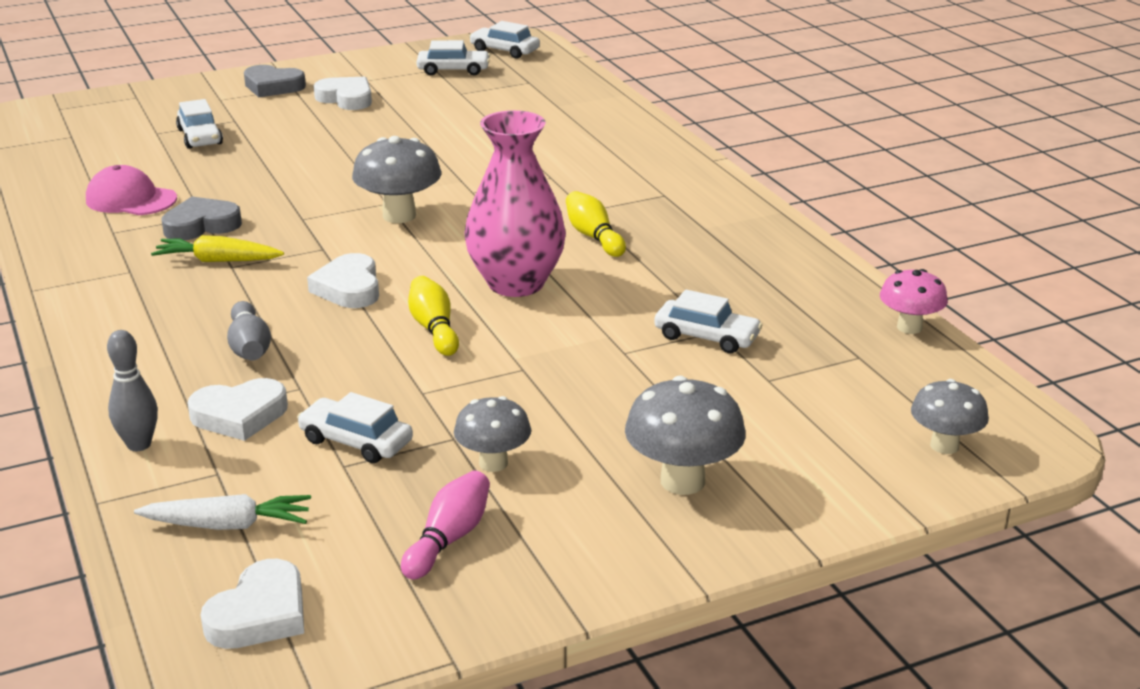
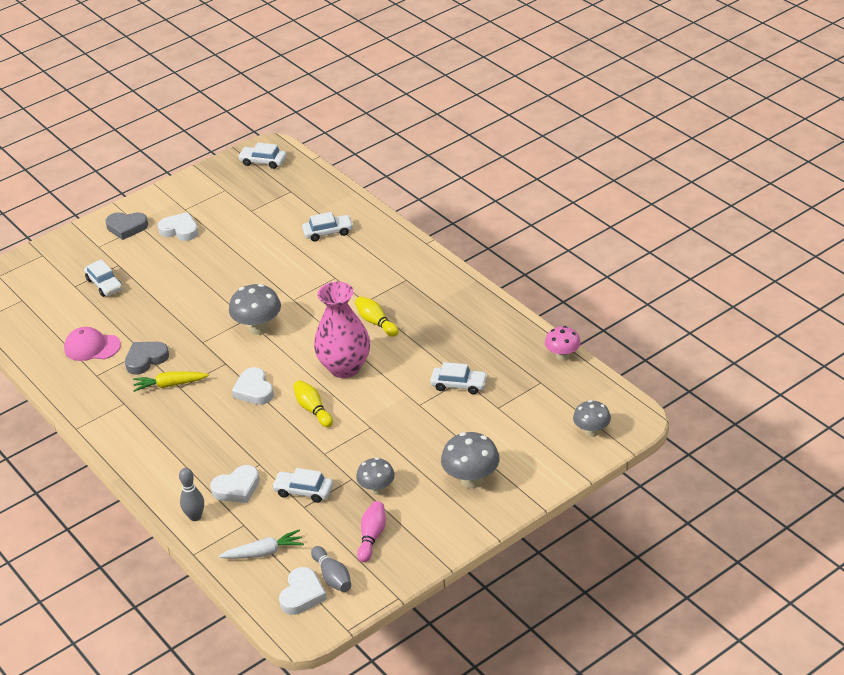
camera: 10 degrees left, 10 degrees up
grey bowling pin [227,301,271,361] -> grey bowling pin moved to [311,546,351,592]
white car [417,40,490,75] -> white car moved to [302,212,353,241]

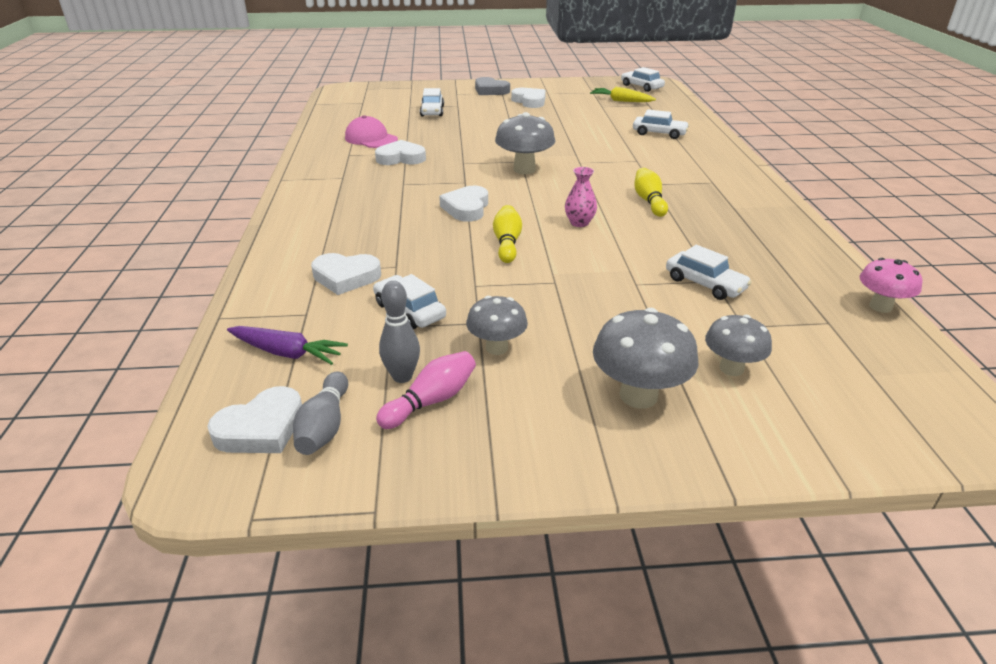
camera: 30 degrees right, 5 degrees down
grey heart [125,342,169,375] -> white heart [375,140,426,165]
yellow carrot [133,371,209,392] -> yellow carrot moved to [590,87,656,102]
grey bowling pin [179,468,204,521] -> grey bowling pin moved to [379,281,420,383]
white carrot [219,529,304,559] -> purple carrot [227,326,348,365]
pink vase [314,282,370,378] -> pink vase [565,167,597,227], size x0.45
grey mushroom [573,400,611,437] -> grey mushroom moved to [705,315,772,376]

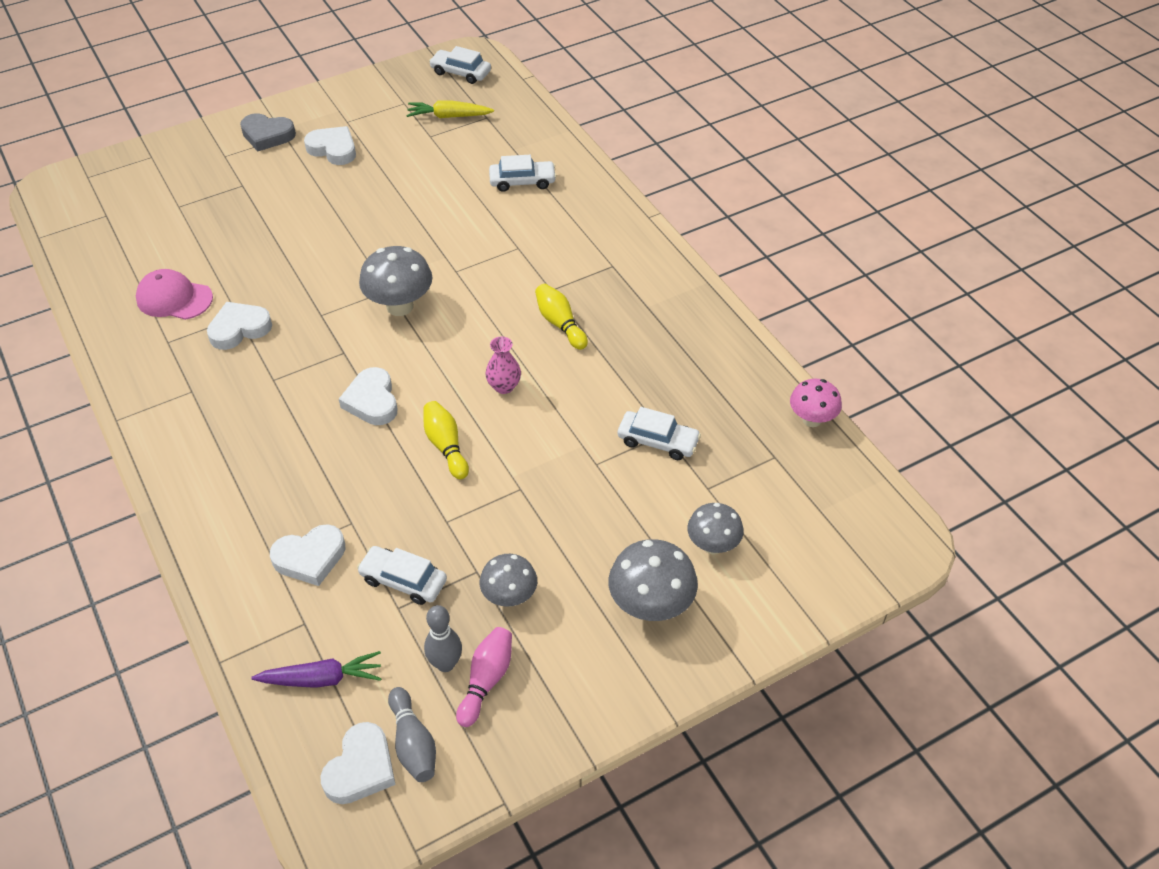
camera: 25 degrees left, 15 degrees up
white car [420,88,444,117] -> none

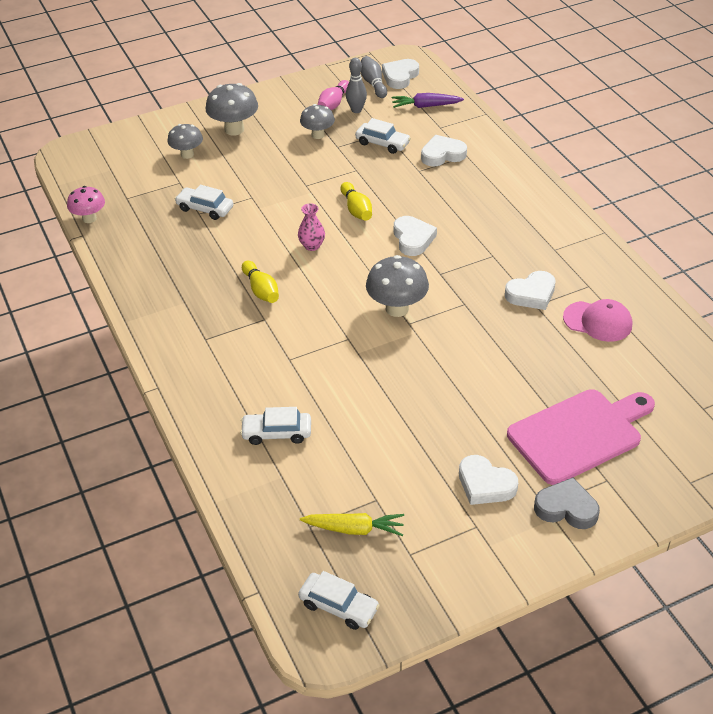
camera: 175 degrees left, 5 degrees down
none -> pink cutting board [507,389,655,485]

